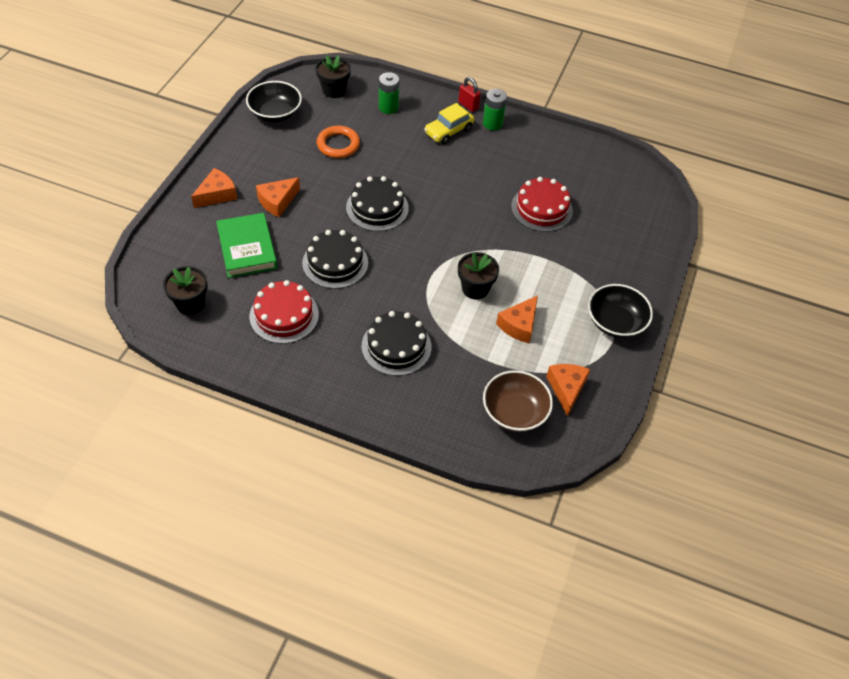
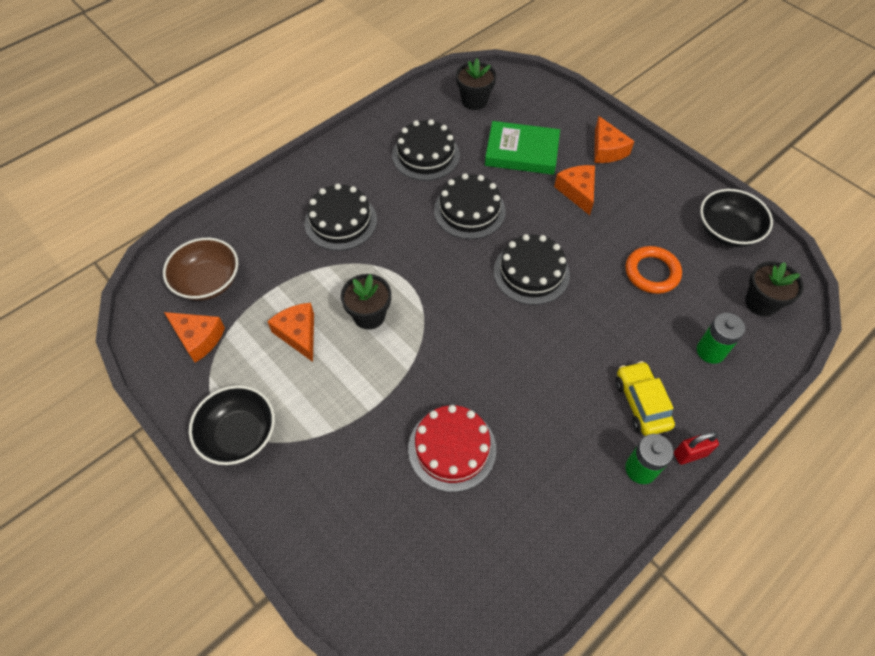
camera: 120 degrees right, 5 degrees up
red cake [249,280,319,344] -> black cake [392,119,460,181]

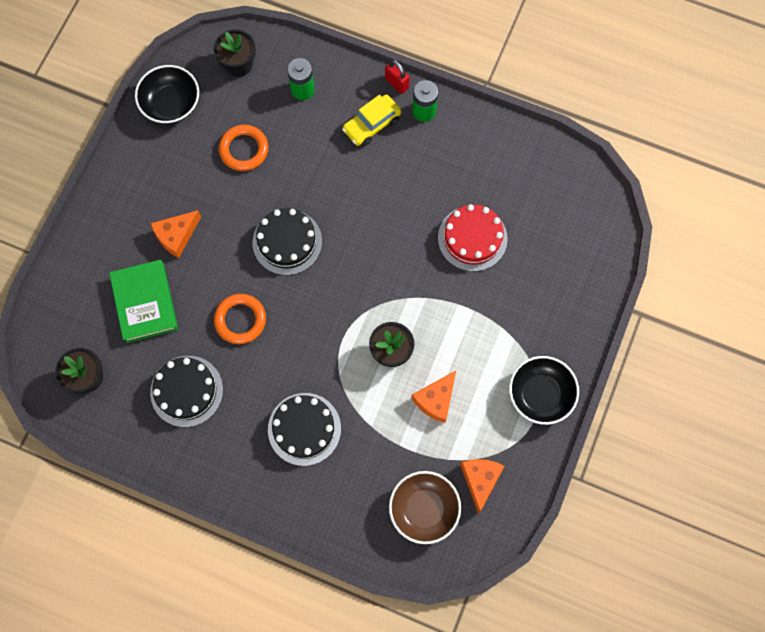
camera: 115 degrees left, 15 degrees up
black cake [434,173,506,239] -> orange ring [214,294,266,344]
orange cheese [594,116,634,163] -> none

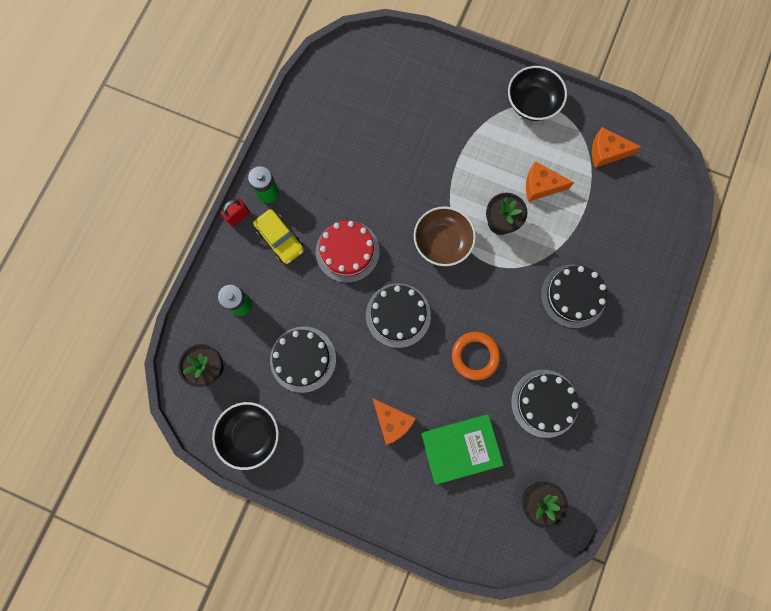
camera: 90 degrees left, 5 degrees up
orange ring [219,125,268,171] -> black cake [270,327,336,393]
brown bowl [389,471,461,544] -> brown bowl moved to [414,207,476,266]
orange cheese [411,371,456,423] -> orange cheese turned 150 degrees clockwise [526,161,574,202]
red cake [438,204,508,272] -> red cake moved to [316,221,380,283]

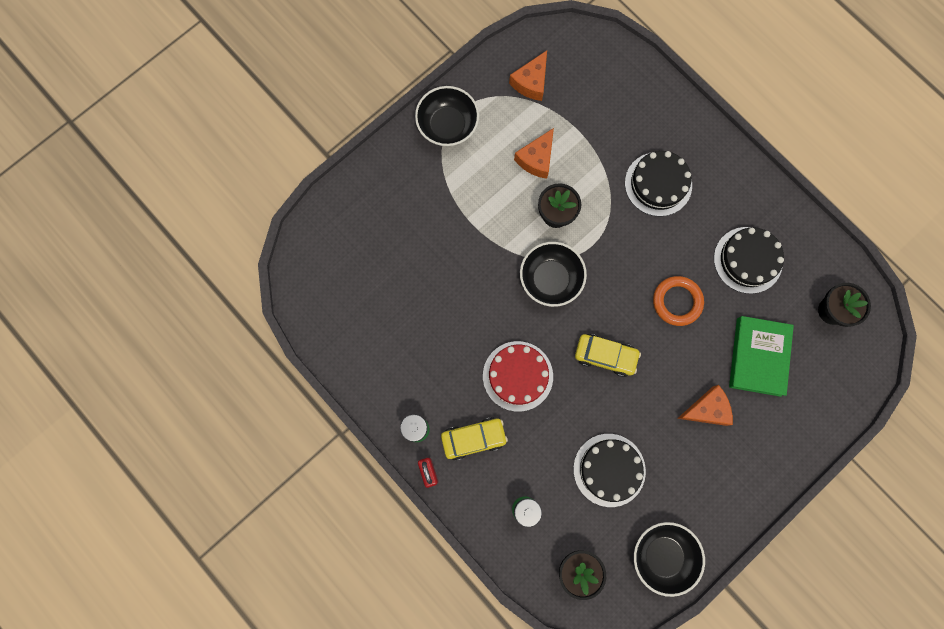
camera: 65 degrees left, 0 degrees up
black cake [366,283,431,348] -> yellow car [575,334,641,377]
brown bowl [414,207,476,266] -> black bowl [520,242,587,307]

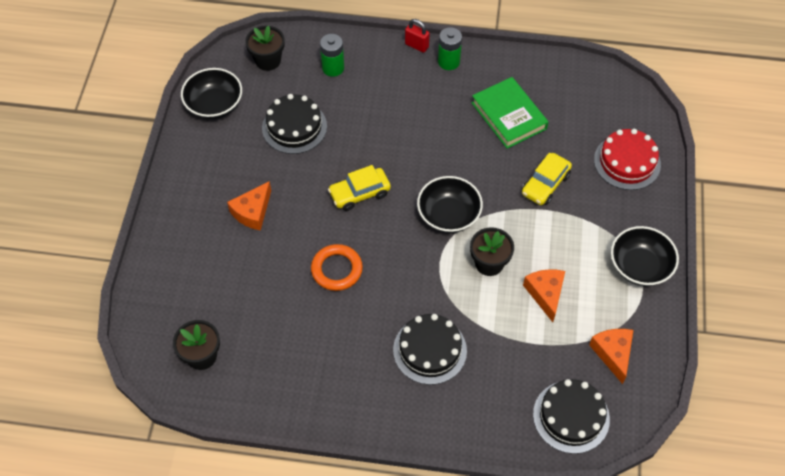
camera: 140 degrees right, 20 degrees down
yellow car [441,417,508,460] -> yellow car moved to [522,153,572,205]
red cake [483,341,553,412] -> red cake moved to [594,129,661,190]
black cake [714,227,784,294] -> black cake moved to [533,379,610,454]
green book [729,316,794,397] -> green book moved to [472,77,548,149]

